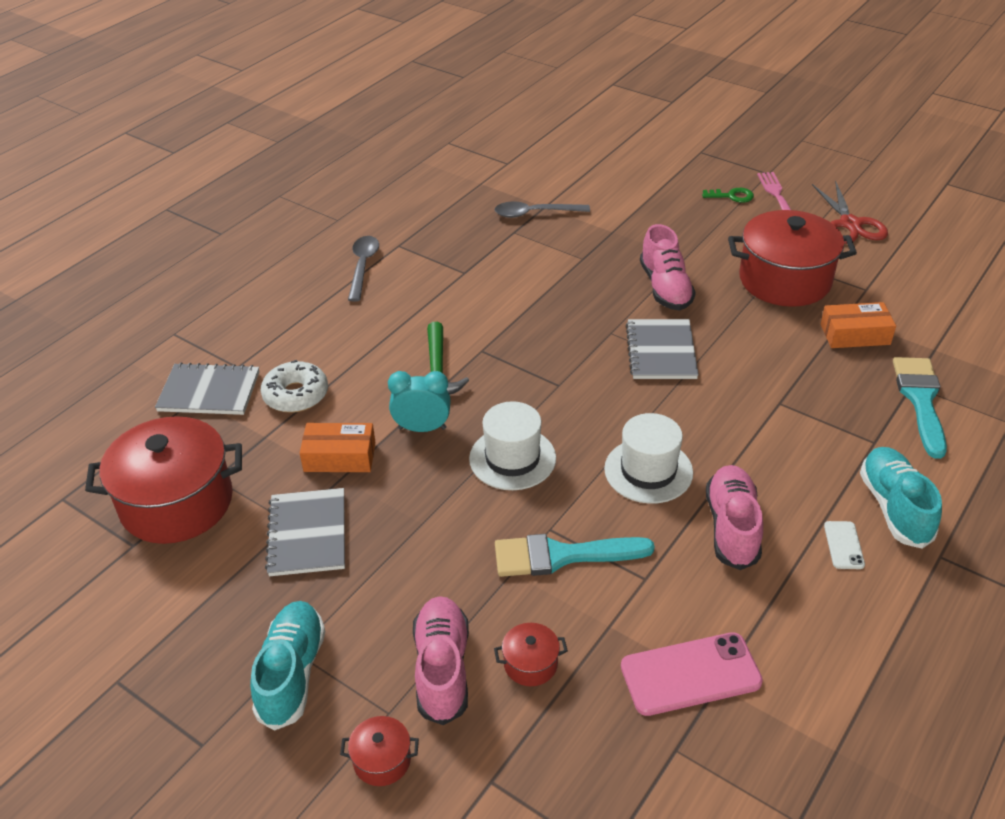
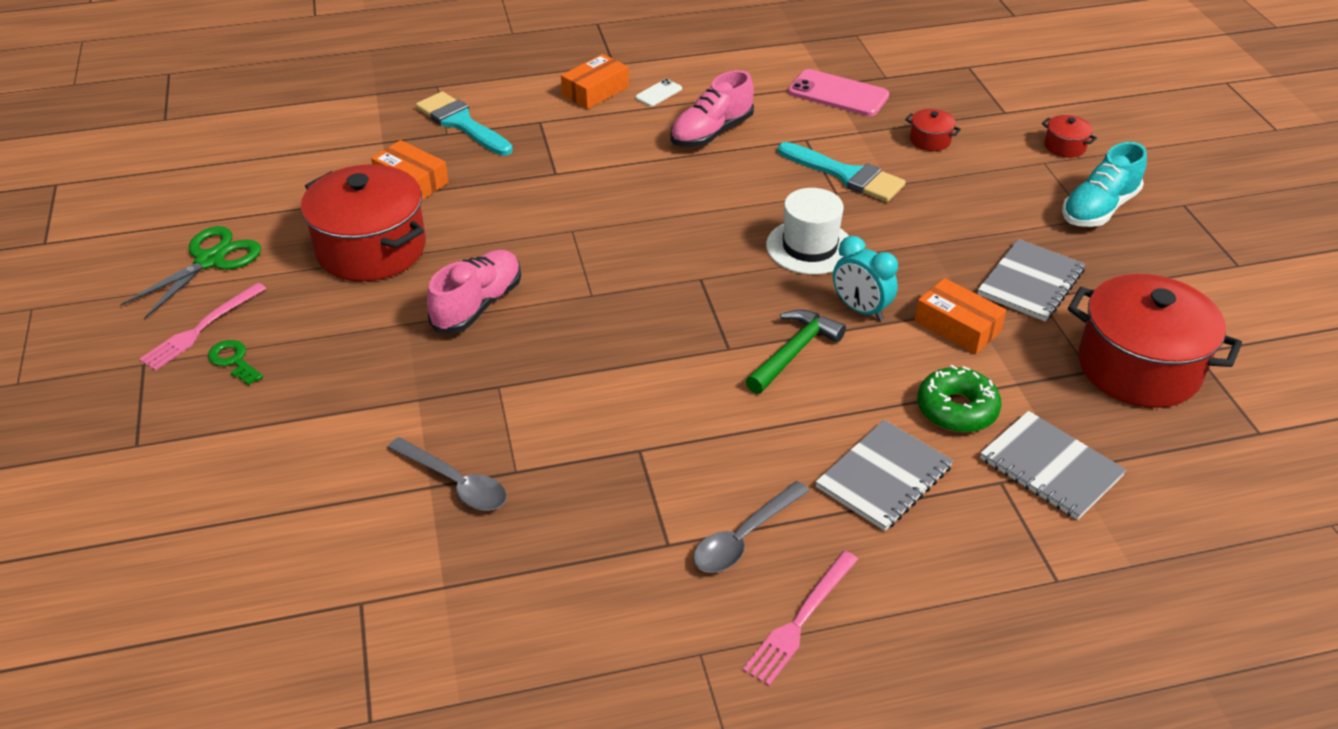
camera: 140 degrees left, 0 degrees up
white donut [261,360,328,413] -> green donut [917,365,1002,432]
pink shoe [413,596,469,725] -> none
white hat [604,413,693,504] -> none
grey notebook [626,319,699,379] -> grey notebook moved to [816,420,953,531]
red scissors [812,180,888,244] -> green scissors [120,226,261,319]
turquoise shoe [860,447,942,549] -> orange box [561,54,629,109]
turquoise brush [893,357,947,459] -> turquoise brush turned 90 degrees clockwise [416,91,513,156]
none -> pink fork [743,551,858,686]

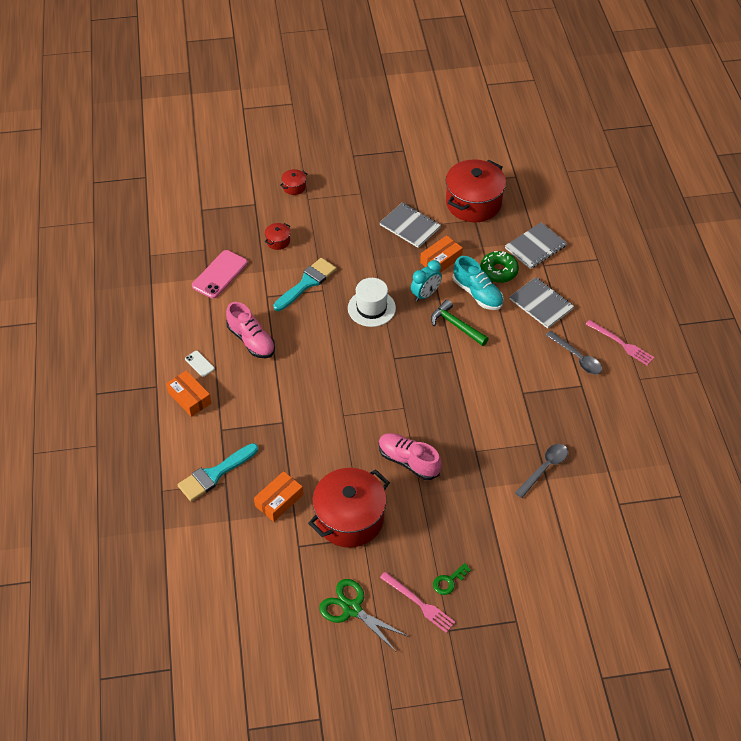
camera: 85 degrees left, 10 degrees up
turquoise shoe [1062,142,1147,227] -> turquoise shoe moved to [453,256,503,310]

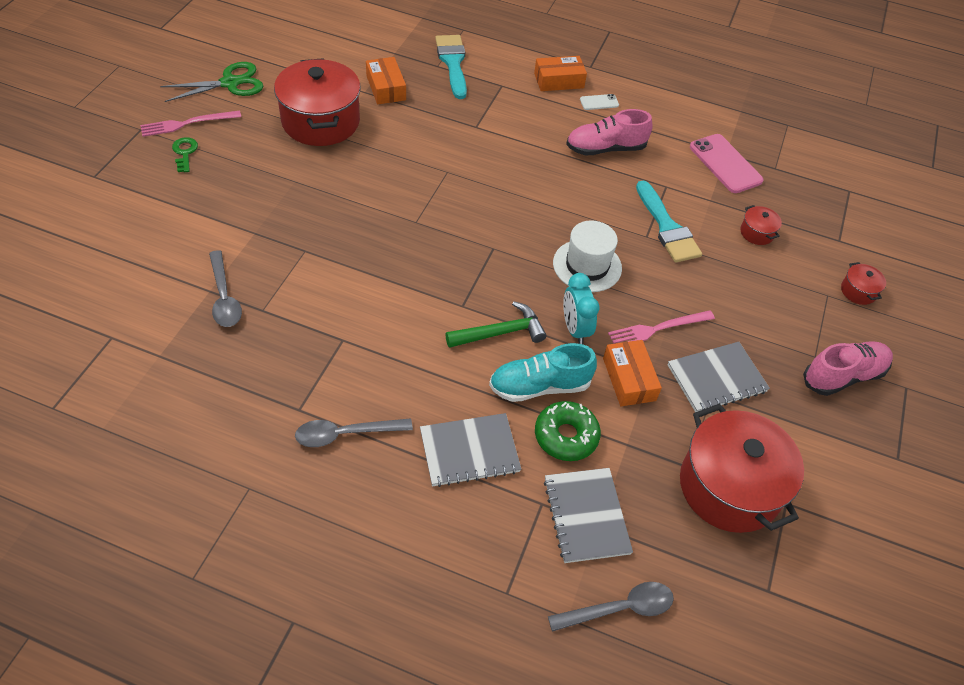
camera: 115 degrees right, 0 degrees up
pink shoe [379,433,442,480] -> pink shoe moved to [803,341,893,396]
pink fork [586,320,654,365] -> pink fork moved to [608,310,715,344]
none -> grey spoon [548,582,674,632]

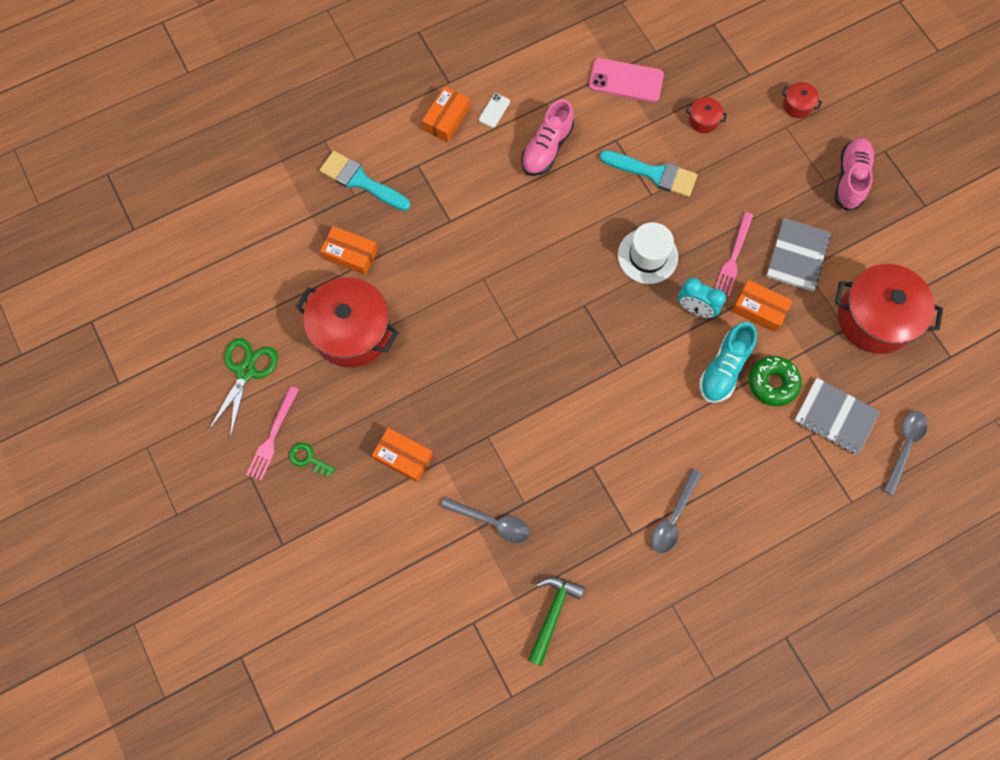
camera: 45 degrees left, 20 degrees up
grey notebook [420,413,521,487] -> none
green hammer [446,301,547,348] -> green hammer moved to [528,577,585,666]
none -> orange box [372,428,433,482]

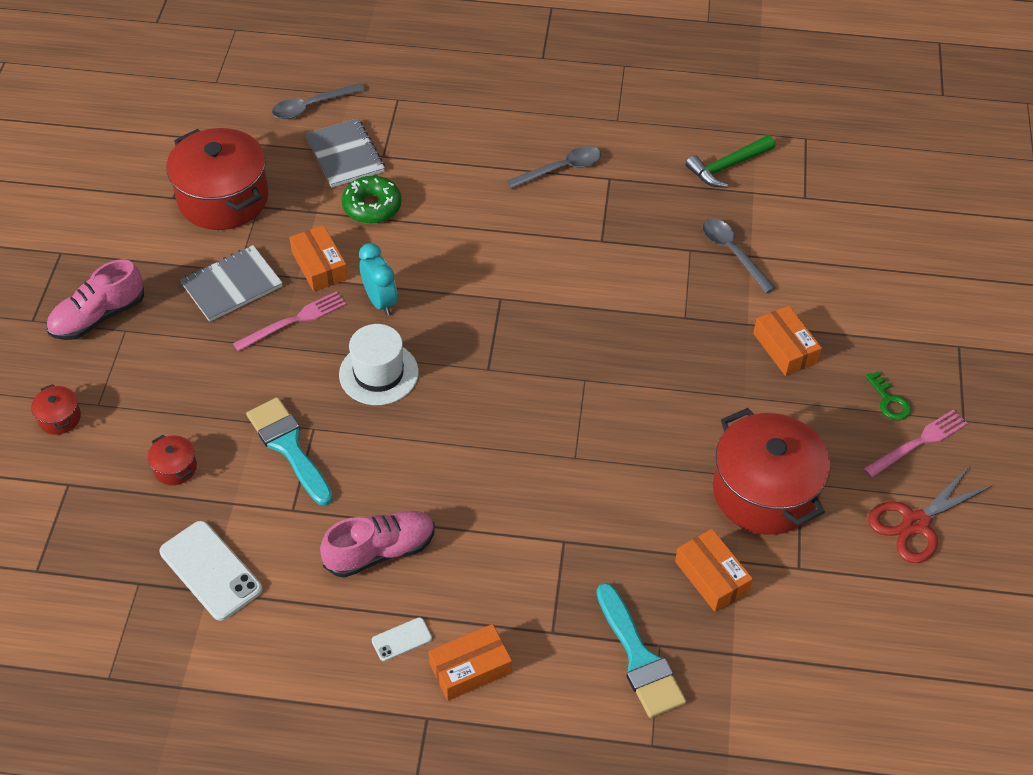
camera: 145 degrees left, 20 degrees down
green scissors [208,338,278,438] -> red scissors [868,467,993,563]
pink phone [589,58,664,102] -> white phone [160,521,262,621]
turquoise shoe [699,322,757,403] -> none

